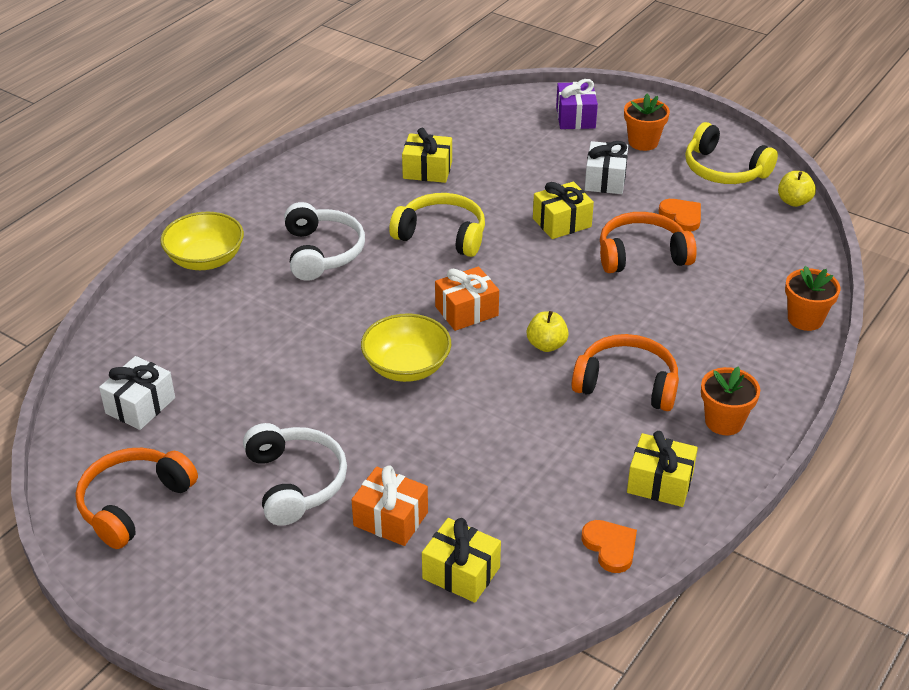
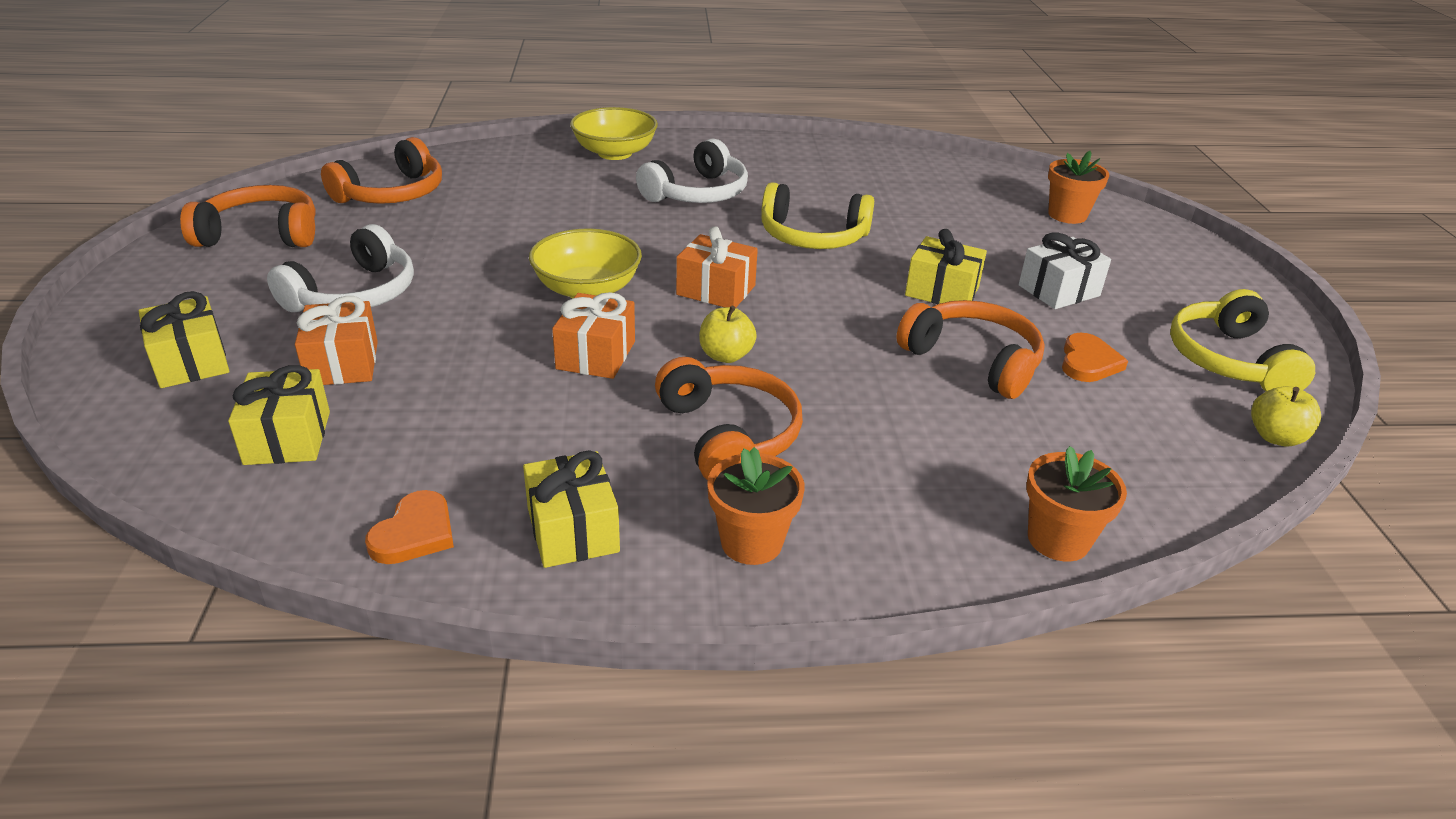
camera: 50 degrees right, 5 degrees down
white gift [99,356,175,430] -> orange headphones [321,137,442,204]
yellow headphones [389,193,485,257] -> yellow headphones turned 120 degrees clockwise [761,182,874,249]
yellow gift [402,128,452,183] -> yellow gift moved to [139,291,229,388]
purple gift [556,79,598,129] -> none
orange flower pot [624,93,670,151] -> orange flower pot moved to [1048,151,1109,224]
none -> orange gift [552,292,635,379]

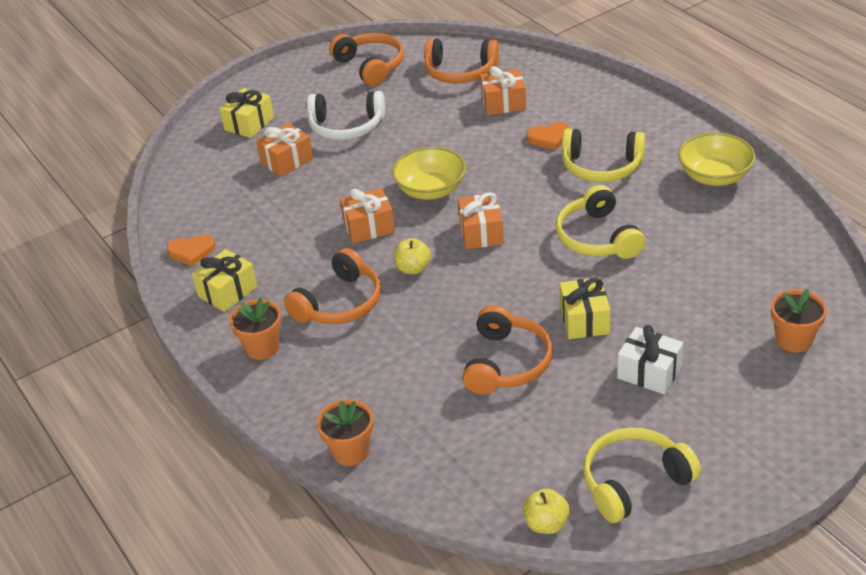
camera: 65 degrees right, 5 degrees up
yellow gift [228,365,330,465] -> none
yellow bowl [570,107,658,160] -> yellow bowl moved to [678,133,756,186]
white headphones [636,138,748,203] -> yellow headphones [562,128,645,182]
orange heart [1062,333,1128,382] -> orange heart moved to [526,122,570,150]
none -> orange gift [480,66,526,115]

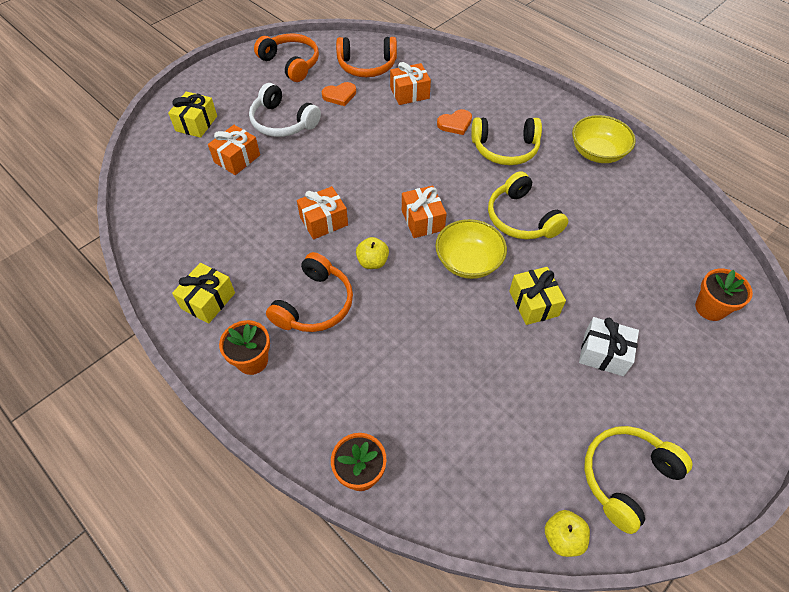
camera: 15 degrees left, 15 degrees up
orange heart [167,234,216,266] -> orange heart moved to [322,82,356,106]
white headphones [307,91,385,140] -> white headphones turned 45 degrees clockwise [249,83,321,137]
yellow bowl [392,147,466,200] -> yellow bowl moved to [435,219,507,279]
orange headphones [462,305,553,395] -> none

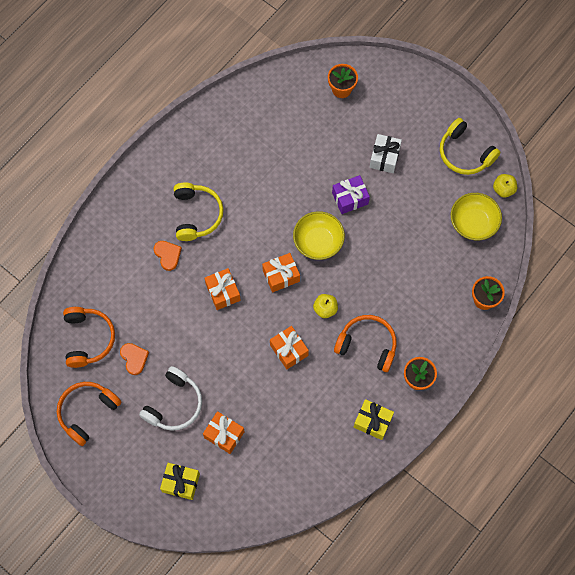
camera: 95 degrees left, 15 degrees up
orange gift [390,62,431,105] -> orange gift moved to [205,268,241,310]
yellow headphones [488,171,568,239] -> none
yellow gift [509,267,566,325] -> purple gift [332,175,370,214]
yellow bowl [572,115,636,163] -> yellow bowl moved to [451,193,502,240]

